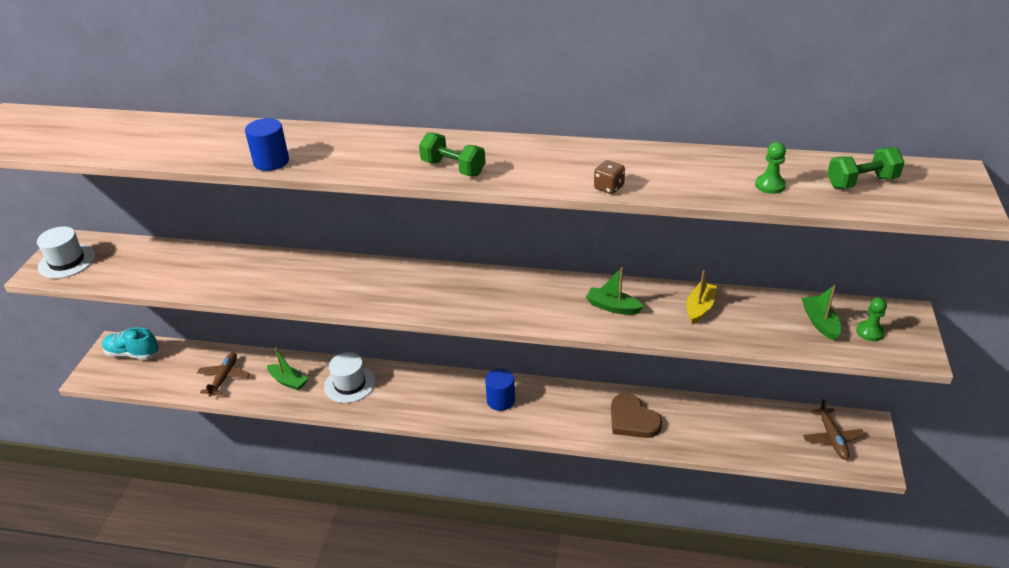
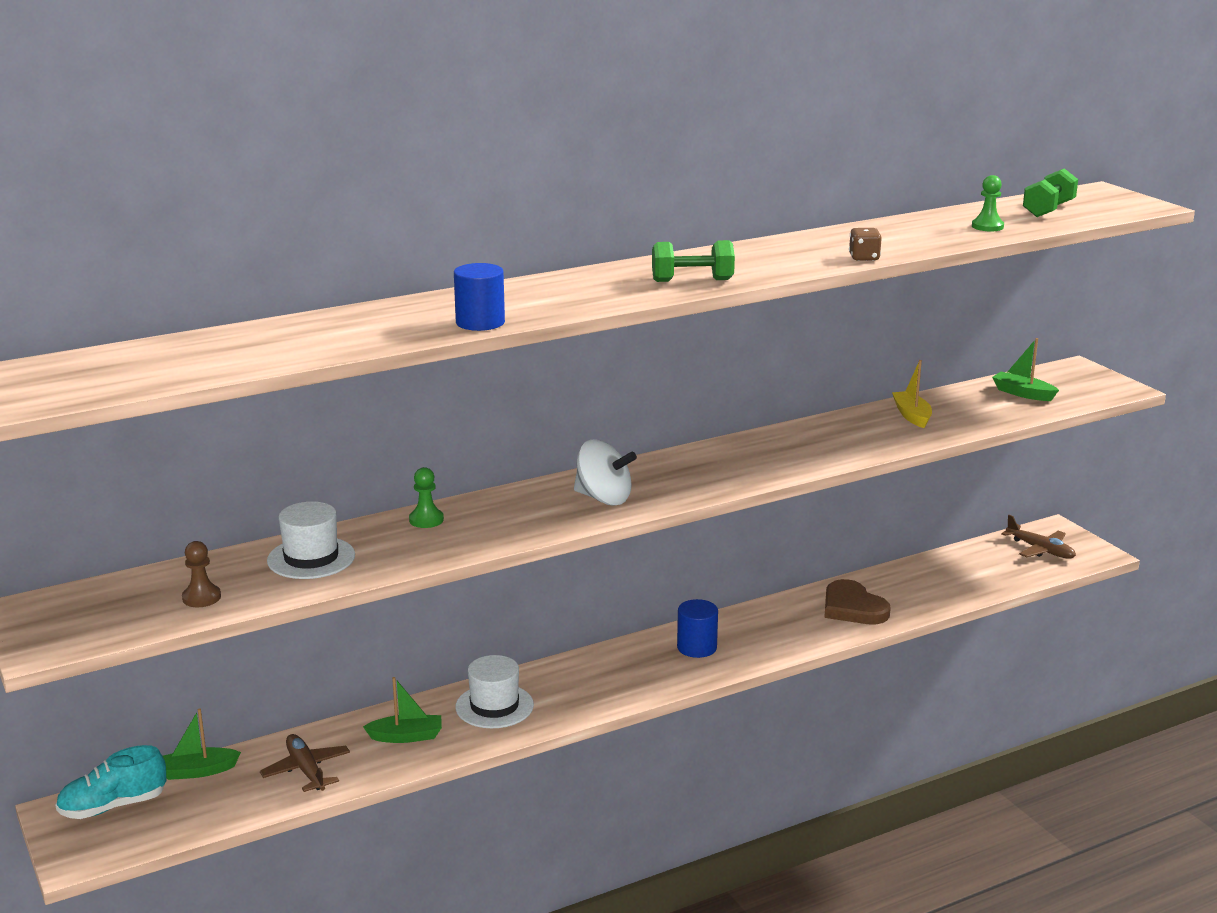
camera: 40 degrees left, 15 degrees down
white hat [37,226,95,279] -> white hat moved to [267,502,355,579]
green boat [586,267,644,315] -> green boat moved to [163,708,241,780]
brown heart [611,393,662,438] -> brown heart turned 45 degrees clockwise [824,579,891,624]
green pawn [856,298,887,341] -> green pawn moved to [409,467,444,528]
none -> brown pawn [182,541,221,607]
none -> white spinning top [574,440,637,506]

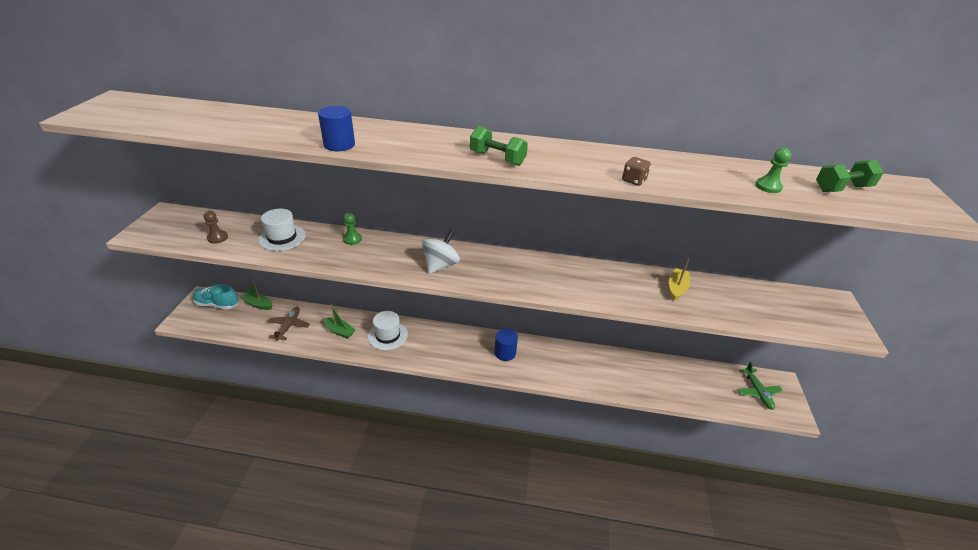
camera: 35 degrees right, 15 degrees up
white spinning top [574,440,637,506] -> white spinning top turned 120 degrees counterclockwise [422,230,460,274]
brown heart [824,579,891,624] -> none
green boat [992,338,1059,401] -> none
brown plane [1001,515,1076,559] -> green plane [737,362,783,410]

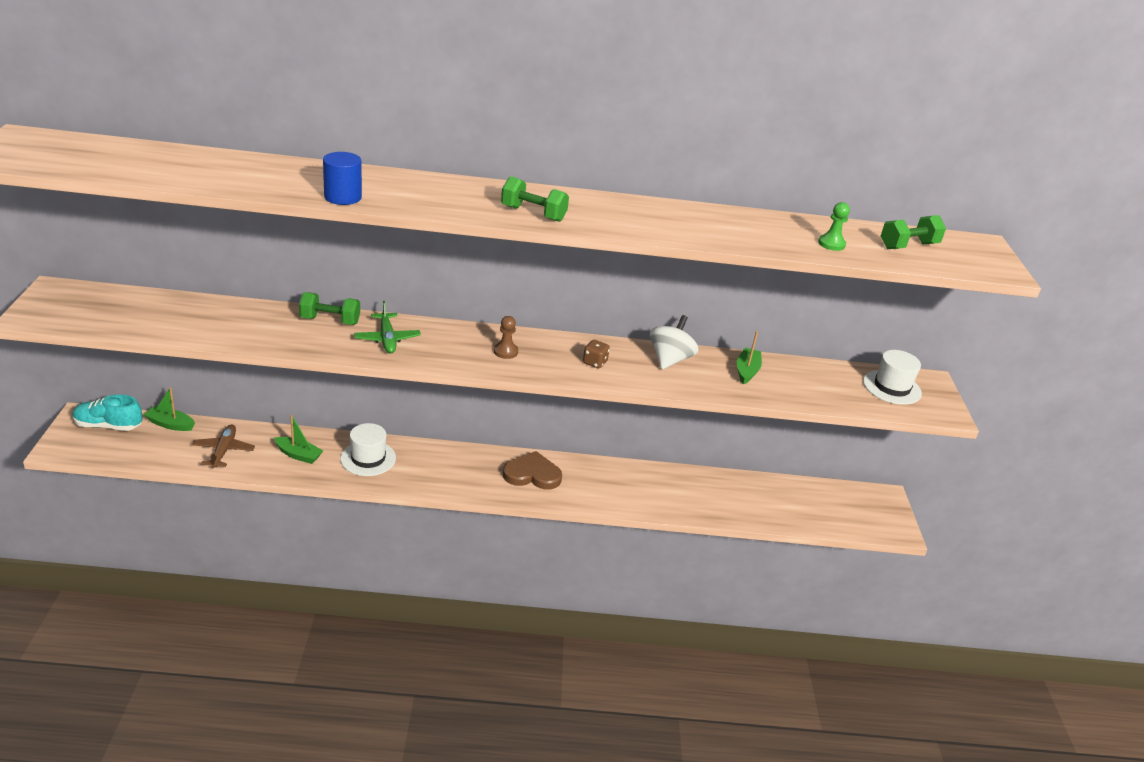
camera: 10 degrees left, 5 degrees down
brown pawn [203,211,228,244] -> brown pawn moved to [494,316,518,359]
white hat [258,209,306,251] -> white hat moved to [863,350,922,405]
green pawn [343,213,362,245] -> green dumbbell [299,292,360,325]
white spinning top [422,230,460,274] -> white spinning top moved to [650,315,698,369]
blue cylinder [494,328,518,361] -> brown heart [503,451,562,490]
brown dice [622,157,651,186] -> brown dice moved to [583,340,610,368]
yellow boat [669,258,690,301] -> green boat [737,331,762,384]
green plane [737,362,783,410] -> green plane moved to [354,301,421,354]

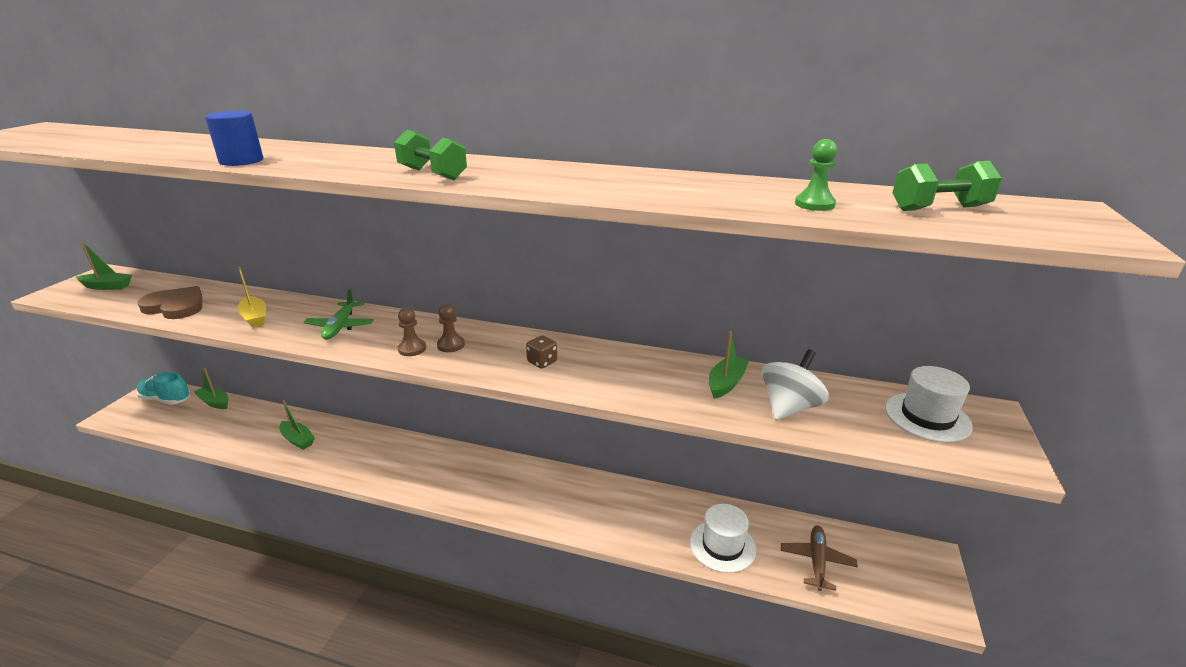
camera: 20 degrees right, 5 degrees down
brown plane [192,424,255,469] -> brown plane moved to [781,525,858,591]
green dumbbell [299,292,360,325] -> none
white hat [340,423,396,476] -> white hat moved to [690,504,756,573]
brown heart [503,451,562,490] -> brown heart moved to [138,286,202,319]
white spinning top [650,315,698,369] -> white spinning top moved to [762,349,829,420]
none -> green boat [76,241,132,290]
none -> yellow boat [237,267,266,328]
none -> brown pawn [398,308,426,356]

